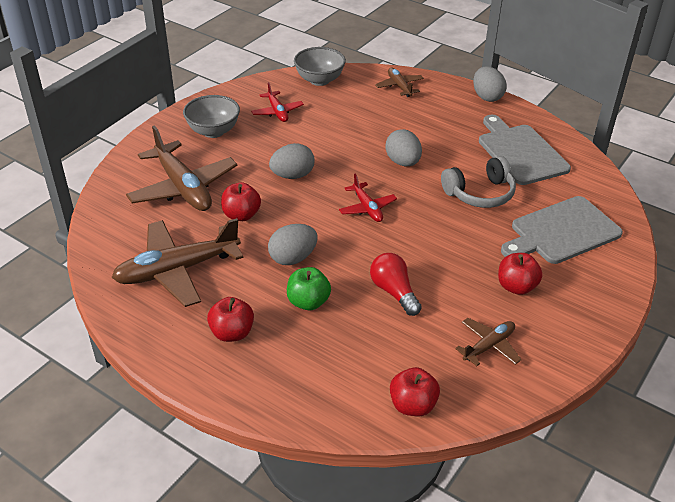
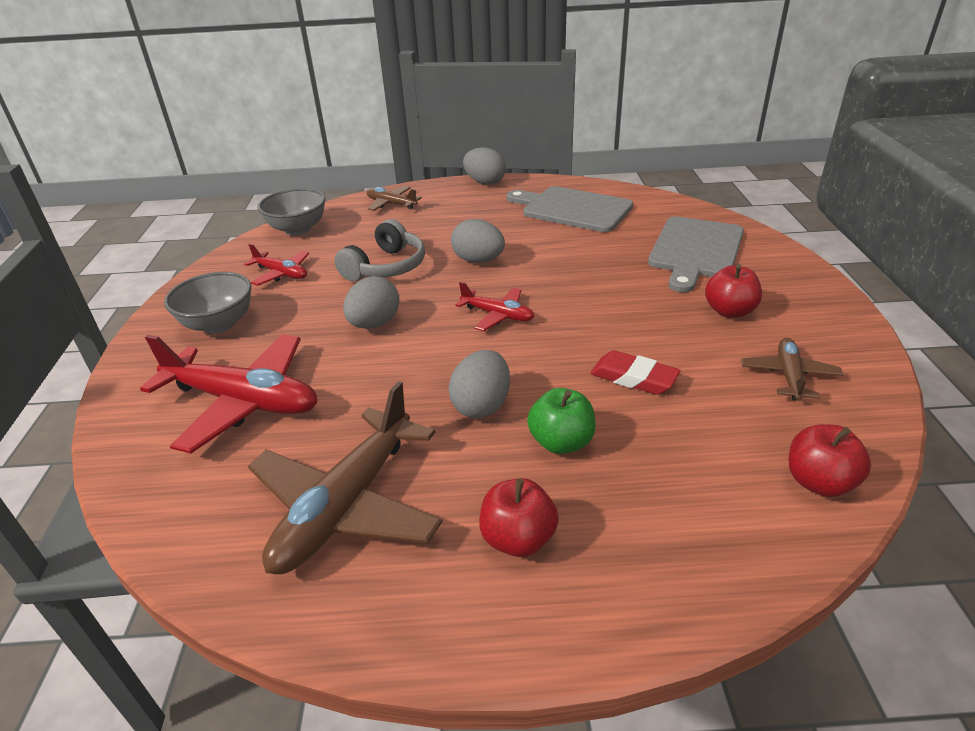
camera: 35 degrees left, 5 degrees down
brown plane [126,125,237,211] -> red plane [140,334,318,454]
red apple [221,182,261,221] -> none
red light bulb [370,253,422,316] -> red eraser [590,350,681,395]
grey headphones [441,156,516,208] -> grey headphones moved to [334,219,425,282]

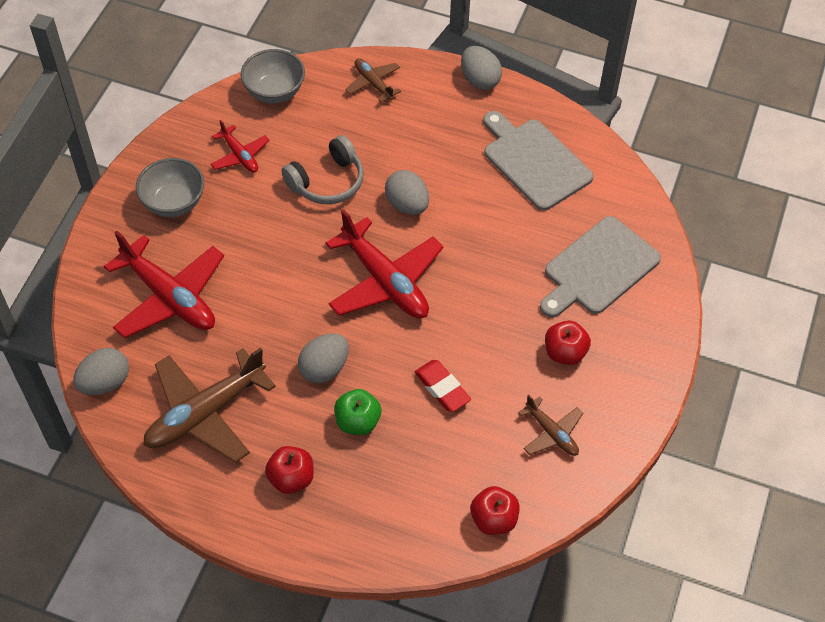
camera: 20 degrees right, 20 degrees up
grey egg [343,276,400,329] -> grey egg moved to [73,348,129,395]
red plane [455,282,535,331] -> red plane [325,209,443,319], size x1.93
brown plane [741,338,843,401] -> brown plane turned 105 degrees clockwise [518,395,583,456]

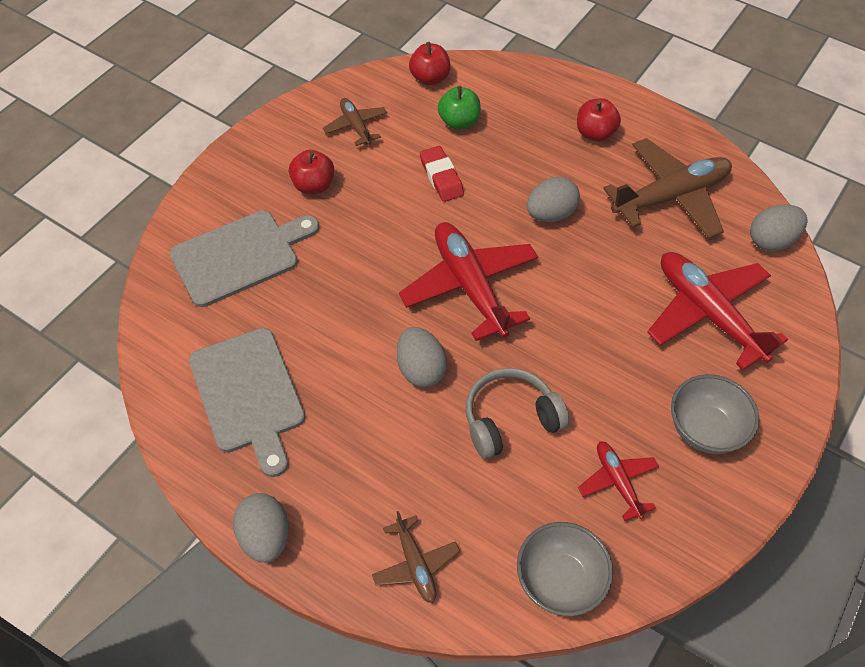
camera: 165 degrees left, 0 degrees up
green apple [334,389,381,435] -> green apple moved to [438,86,480,130]

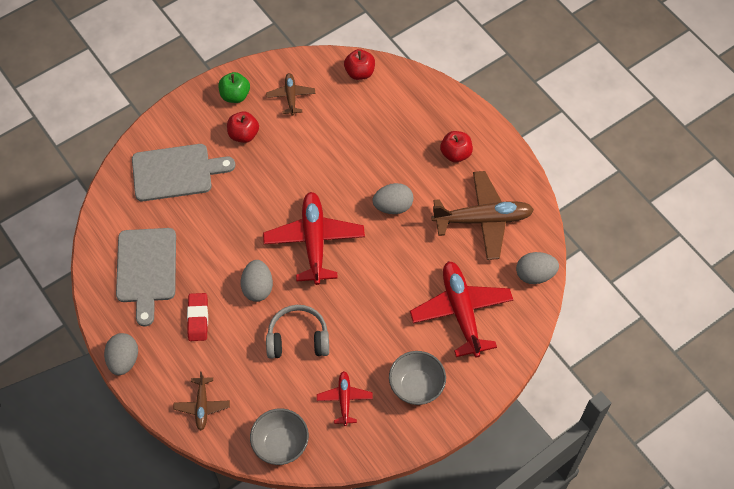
camera: 20 degrees right, 5 degrees up
red eraser [420,146,464,202] -> red eraser moved to [187,293,208,341]
green apple [438,86,480,130] -> green apple moved to [218,72,250,103]

